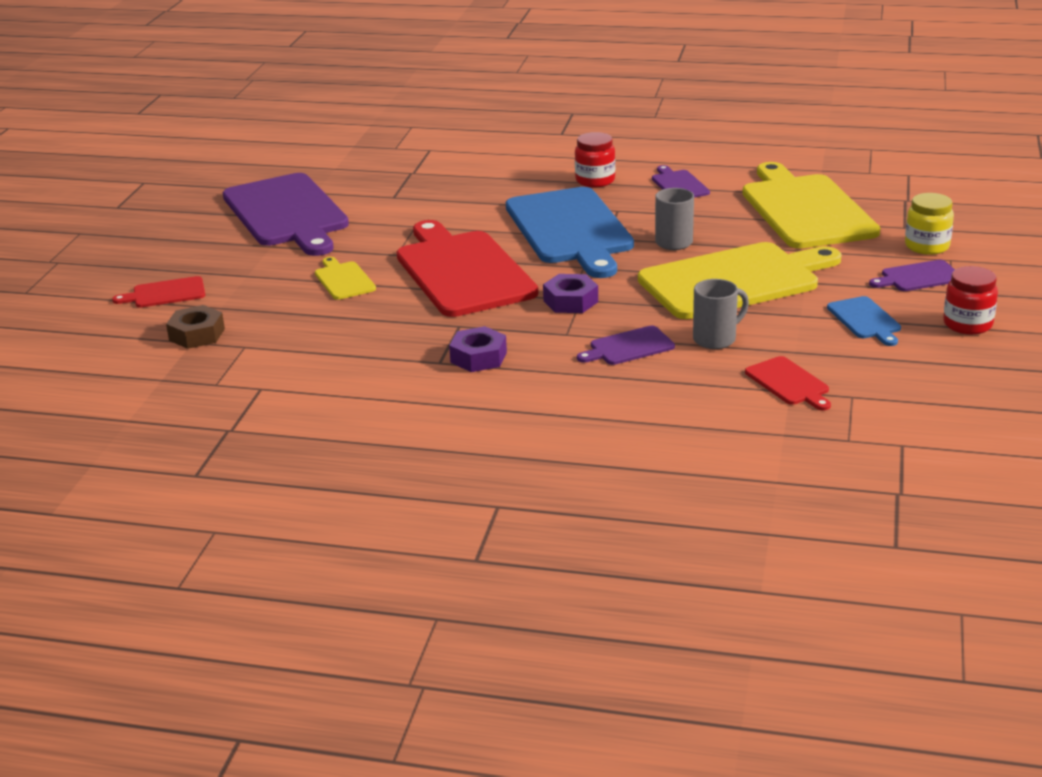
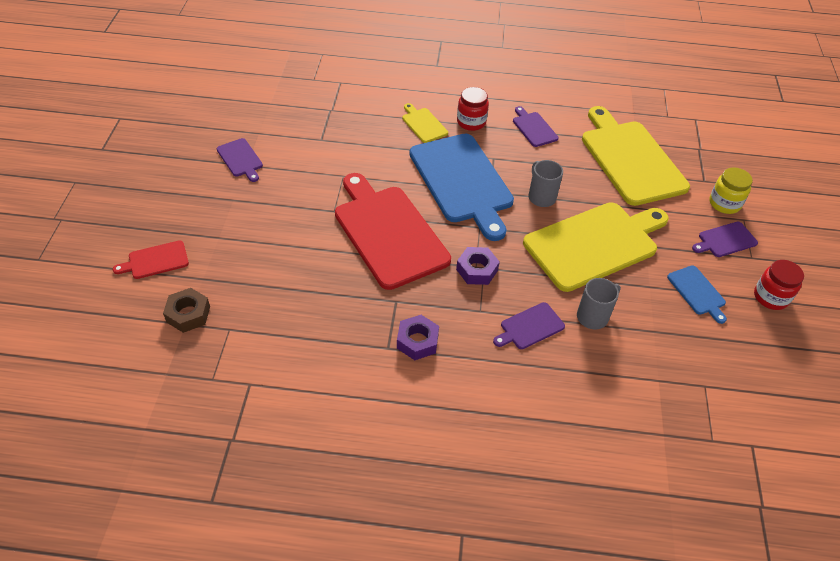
camera: 10 degrees left, 20 degrees up
purple cutting board [223,173,349,256] -> purple cutting board [217,138,263,182], size x0.44
yellow cutting board [315,257,376,300] -> yellow cutting board moved to [402,103,448,143]
red cutting board [745,356,831,410] -> none

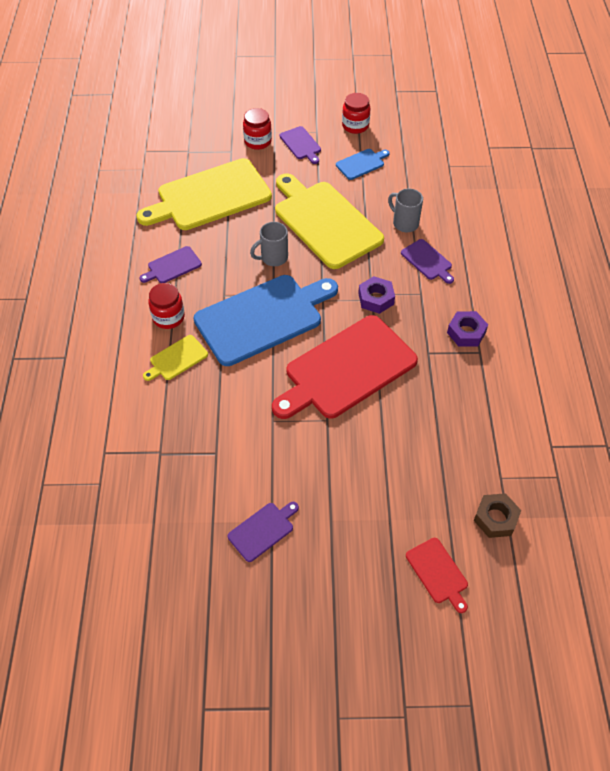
camera: 95 degrees left, 5 degrees up
yellow jar [710,167,753,214] -> red jar [243,108,272,150]

